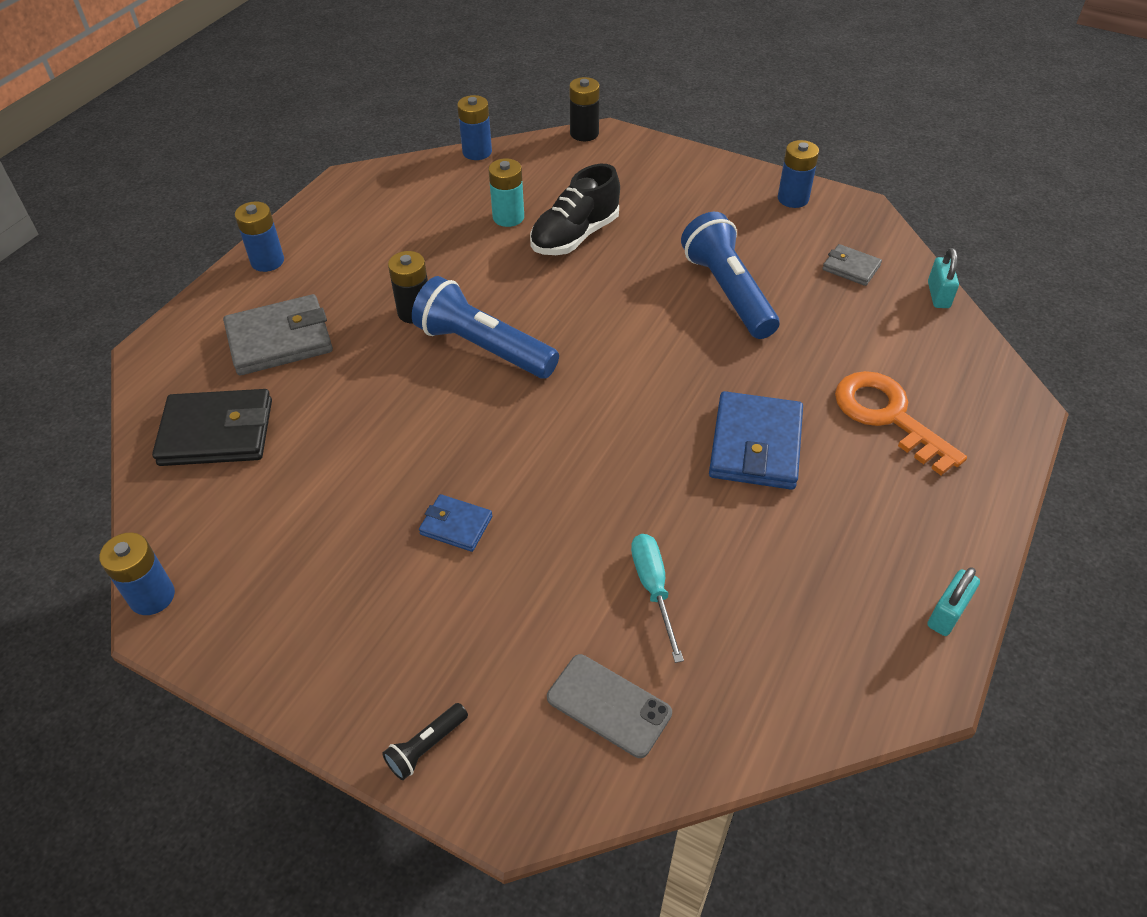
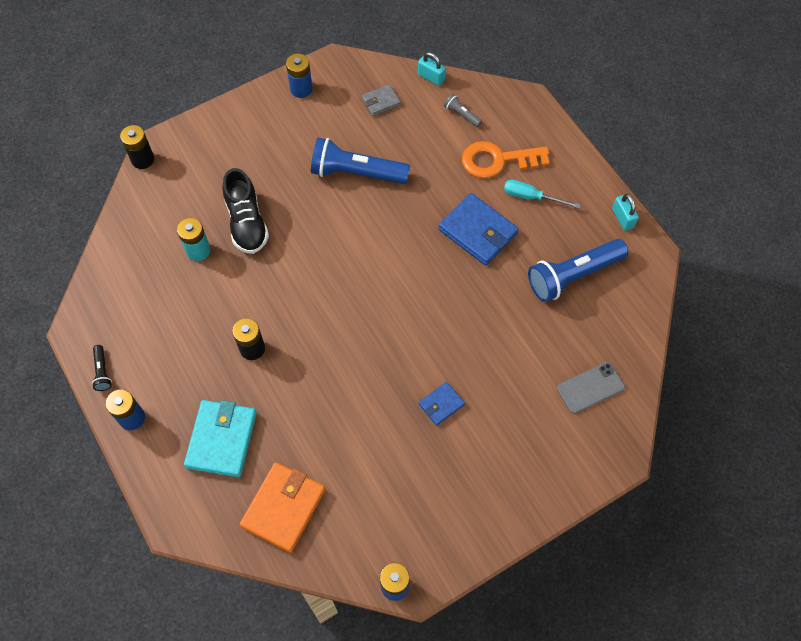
camera: 60 degrees left, 15 degrees up
black wallet [152,389,272,466] -> orange wallet [240,462,325,553]
grey wallet [223,294,333,376] -> turquoise wallet [184,400,257,477]
black flashlight [382,703,468,780] -> black flashlight moved to [92,345,112,391]
blue flashlight [412,276,559,378] -> blue flashlight moved to [528,239,628,302]
blue battery [457,95,492,160] -> none
turquoise screwdriver [631,534,684,663] -> turquoise screwdriver moved to [504,180,580,208]
none -> grey flashlight [444,94,482,127]

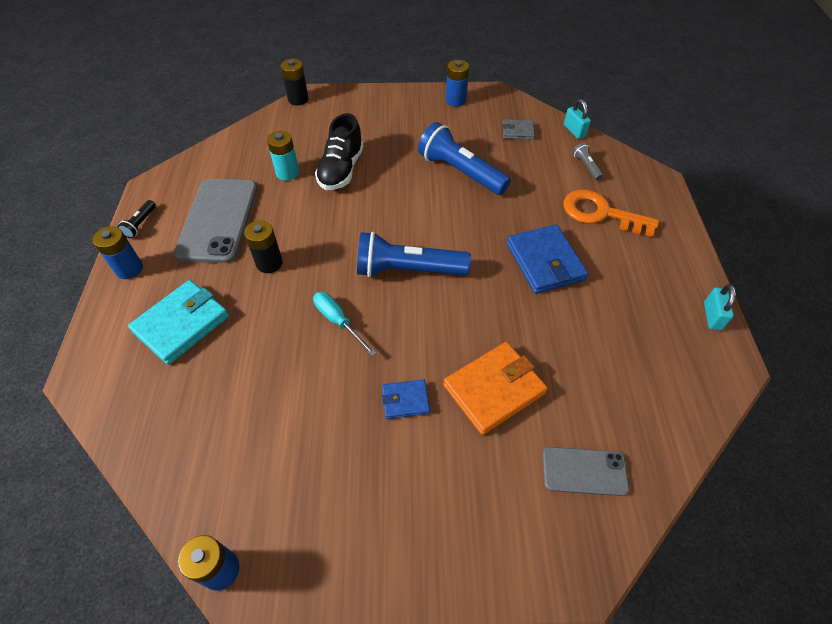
camera: 30 degrees right, 10 degrees down
orange wallet [240,462,325,553] -> orange wallet moved to [443,342,548,435]
turquoise screwdriver [504,180,580,208] -> turquoise screwdriver moved to [313,292,377,356]
blue flashlight [528,239,628,302] -> blue flashlight moved to [357,232,471,277]
none -> grey phone [173,179,258,263]

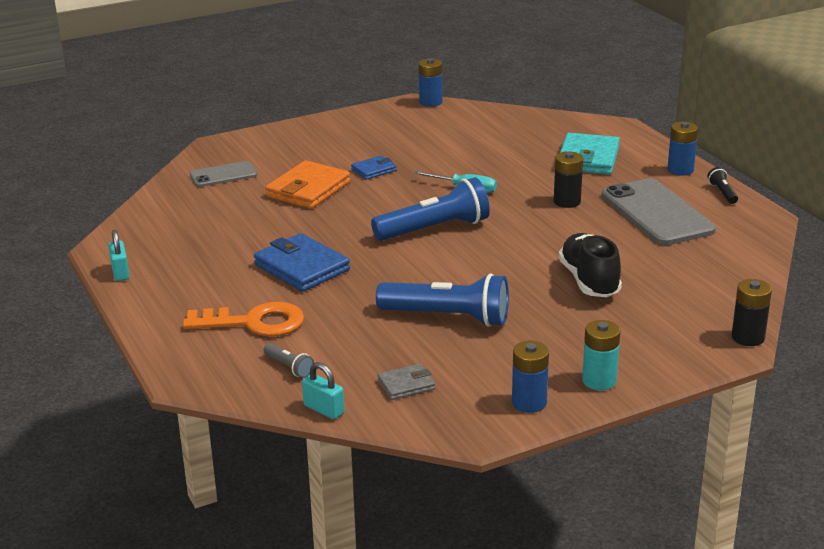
camera: 155 degrees right, 25 degrees down
turquoise battery [267,131,299,181] -> turquoise battery moved to [582,320,620,390]

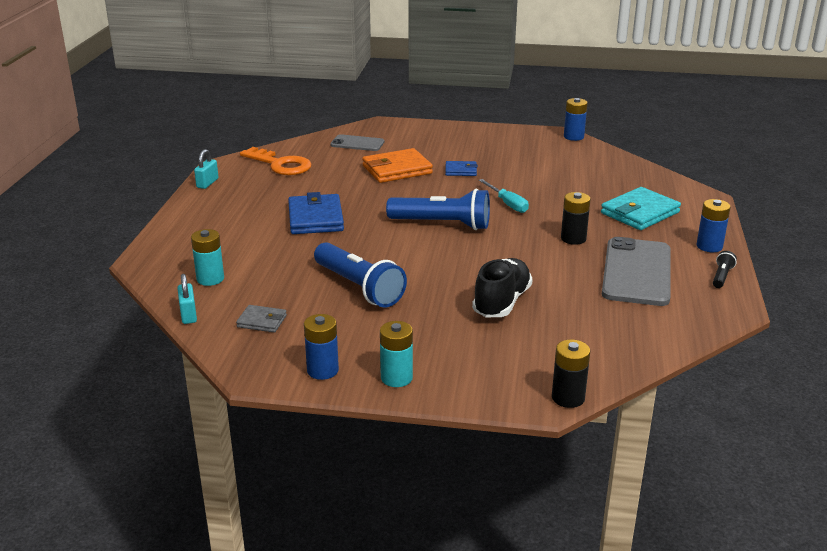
camera: 35 degrees right, 0 degrees up
orange key [183,302,304,336] -> orange key moved to [240,147,312,175]
grey flashlight [263,343,314,378] -> turquoise battery [191,229,224,286]

